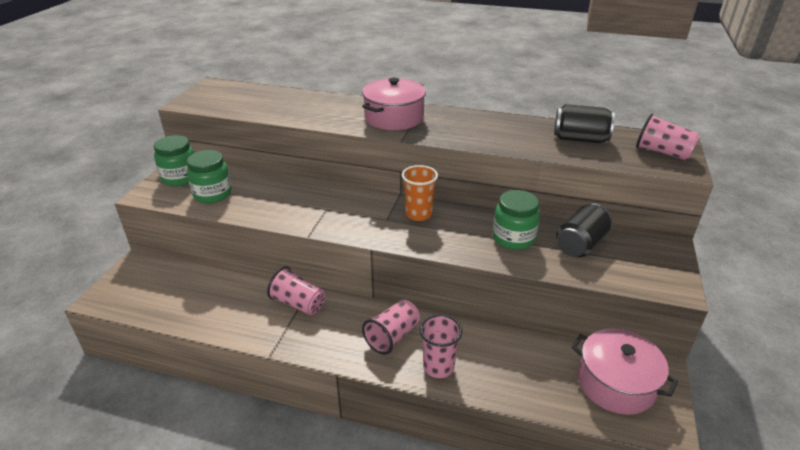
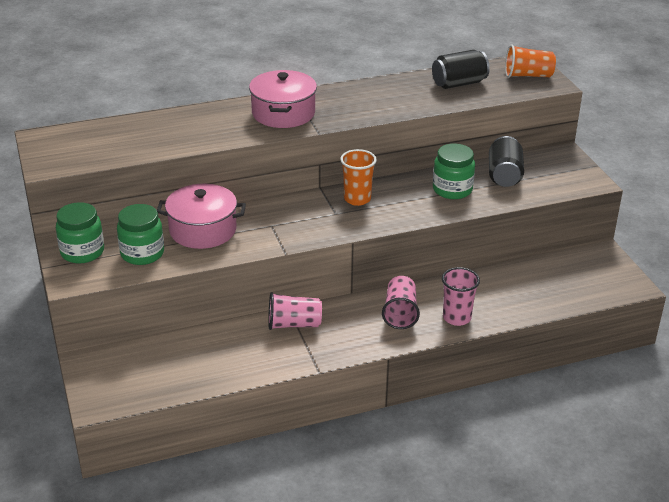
camera: 35 degrees left, 0 degrees up
pink pot [572,329,678,415] -> pink pot moved to [157,184,246,249]
pink cup [636,113,700,160] -> orange cup [505,44,556,78]

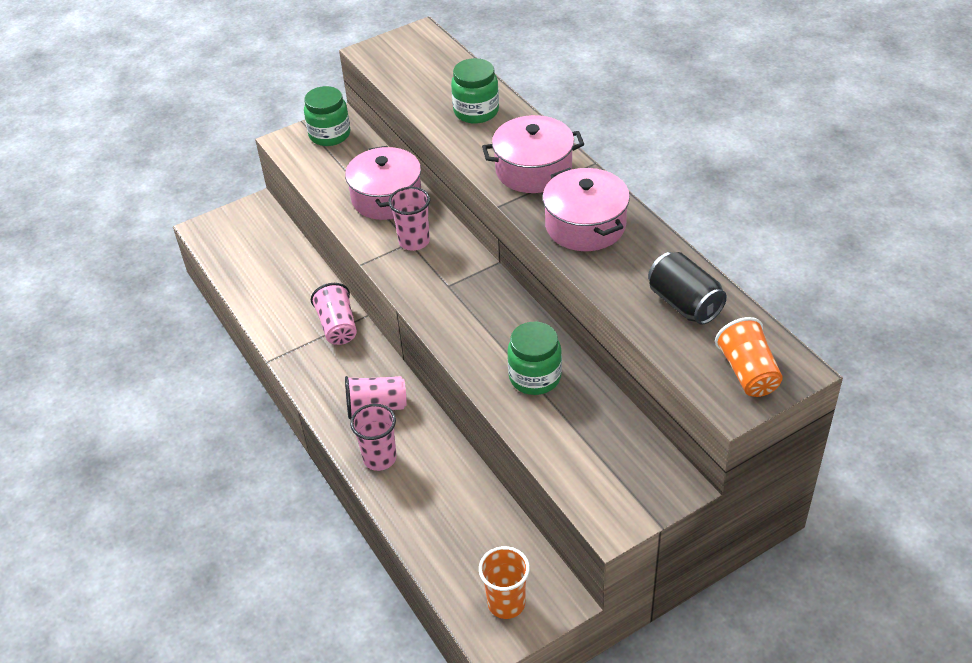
camera: 80 degrees right, 10 degrees up
green jar [117,204,164,265] -> green jar moved to [451,58,499,124]
orange cup [340,149,377,206] -> orange cup moved to [479,546,530,619]
black can [489,136,524,187] -> none
none -> pink cup [388,187,430,251]
none -> pink pot [543,168,630,251]

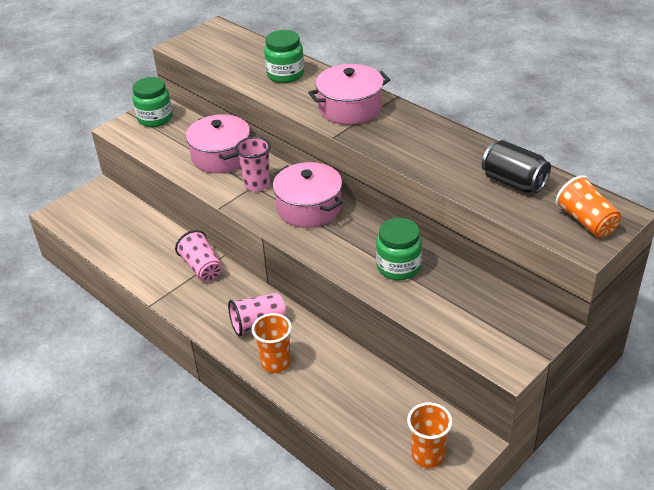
camera: 15 degrees left, 5 degrees down
pink cup [350,404,397,471] -> orange cup [252,313,292,373]
pink pot [543,168,630,251] -> pink pot moved to [273,162,343,228]

